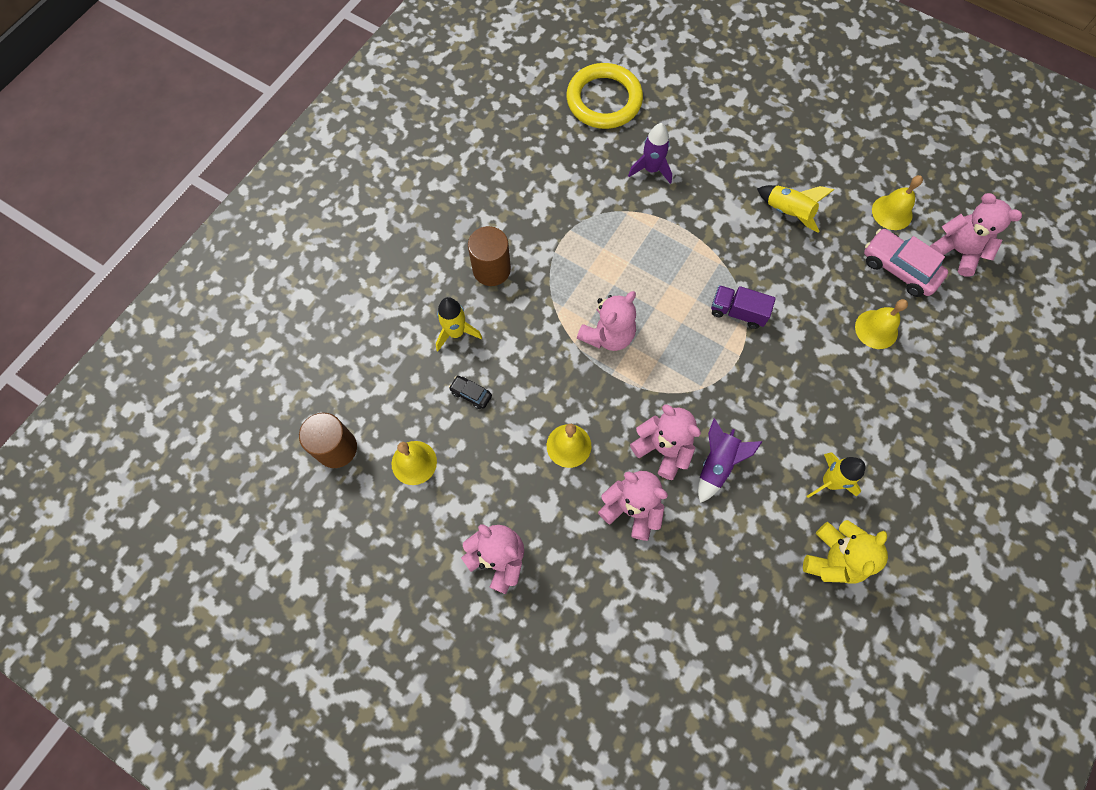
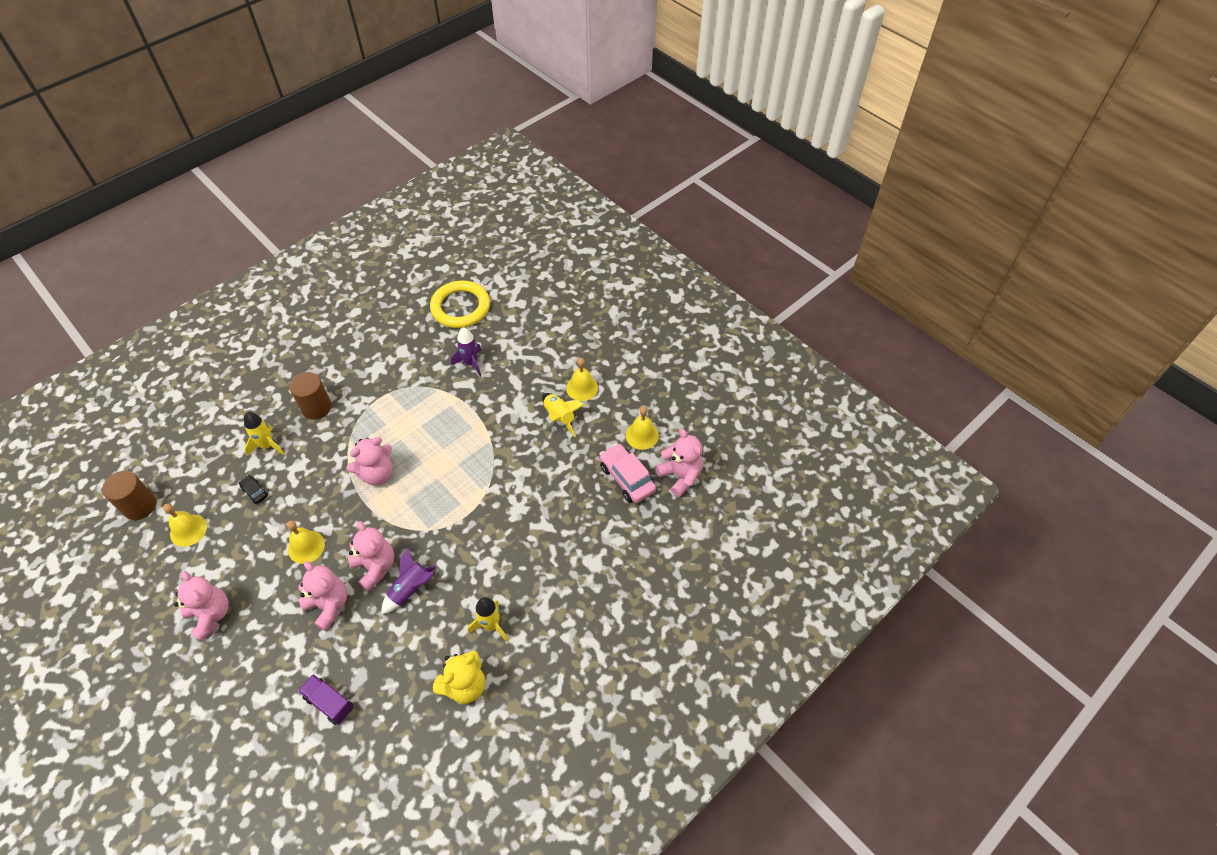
camera: 15 degrees right, 15 degrees down
purple truck [711,285,776,329] -> purple truck moved to [298,674,354,725]
yellow bell [855,299,908,349] -> yellow bell moved to [566,358,598,401]

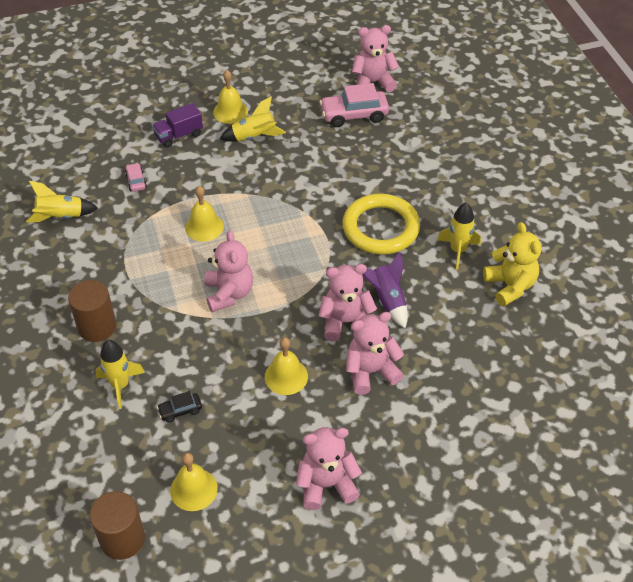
camera: 65 degrees left, 5 degrees down
purple truck [298,674,354,725] -> purple truck moved to [152,103,203,148]
yellow ring [430,280,490,328] -> yellow ring moved to [342,194,420,254]
purple rocket [451,327,482,377] -> pink car [125,163,147,192]
yellow bell [625,406,659,450] -> yellow bell moved to [185,186,224,242]
none -> yellow rocket [26,181,98,223]

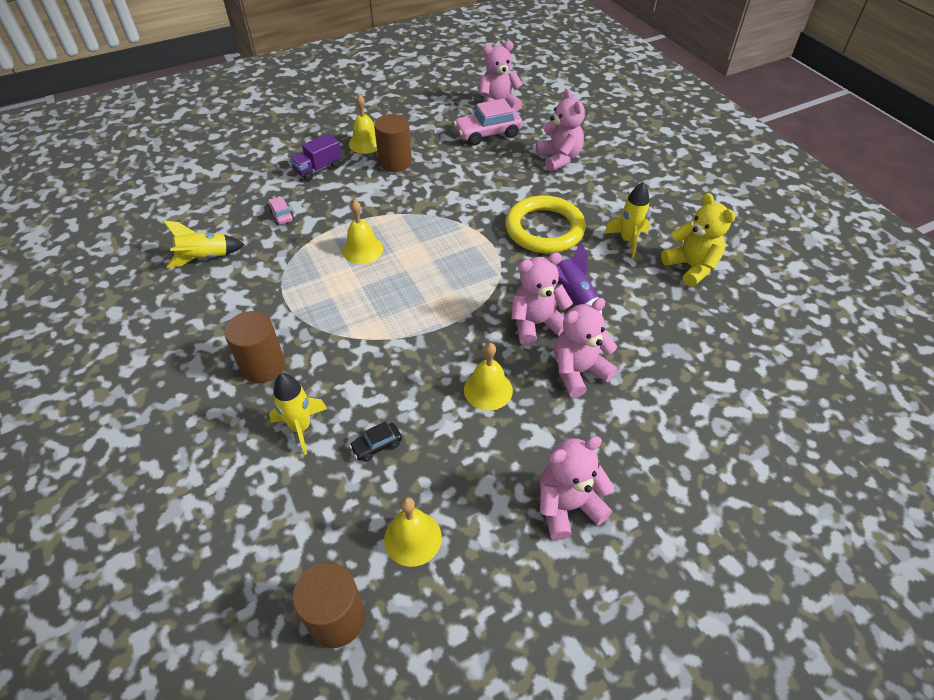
camera: 10 degrees left, 0 degrees up
pink teddy bear [204,230,253,312] -> pink teddy bear moved to [536,89,585,171]
yellow rocket [220,96,286,142] -> brown cylinder [374,114,412,172]

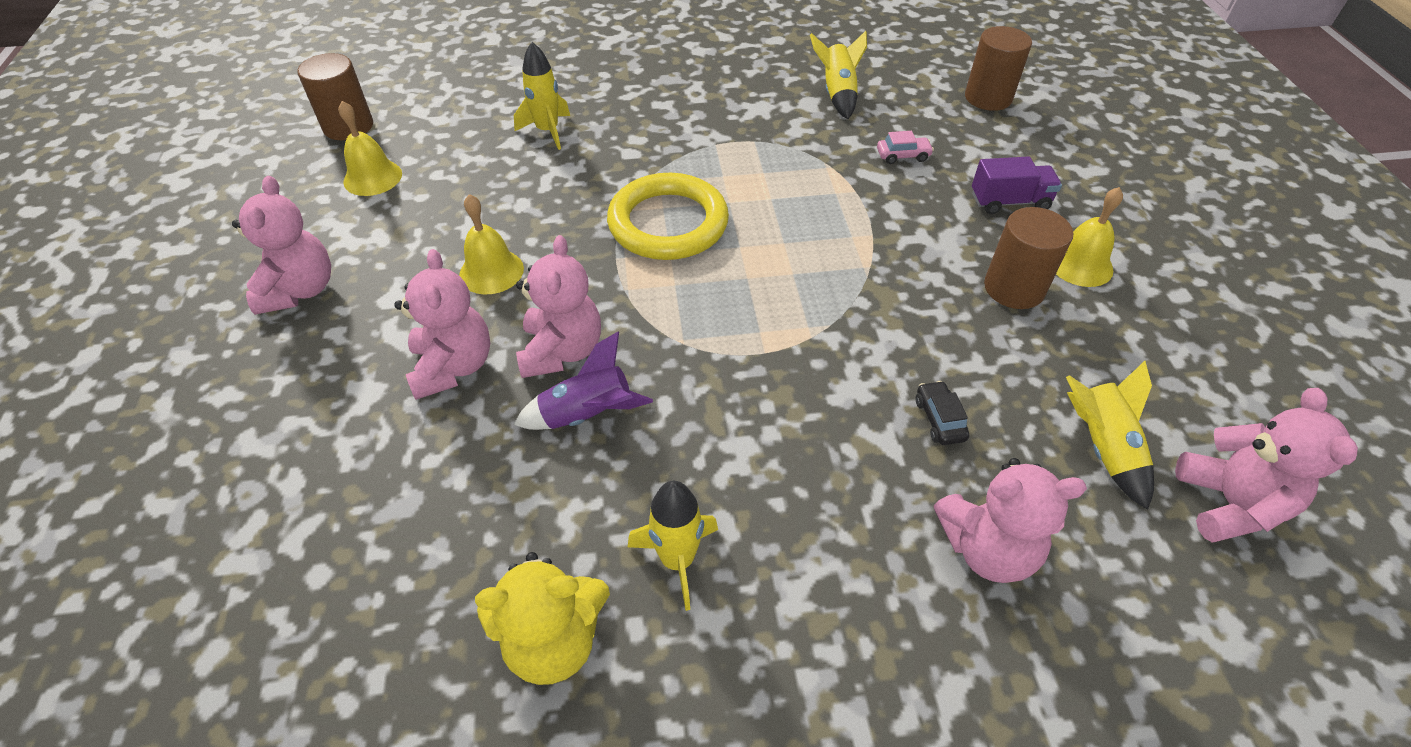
camera: 110 degrees right, 0 degrees up
brown cylinder [224,311,285,383] -> brown cylinder moved to [965,26,1032,111]
purple truck [290,133,342,181] -> purple truck turned 105 degrees clockwise [972,156,1062,214]
yellow bell [342,200,383,264] -> none
black car [349,421,402,462] -> black car moved to [916,381,969,445]
pink car [454,99,523,146] -> yellow rocket [1066,361,1154,510]
yellow ring [505,195,586,253] -> yellow ring moved to [607,173,729,260]

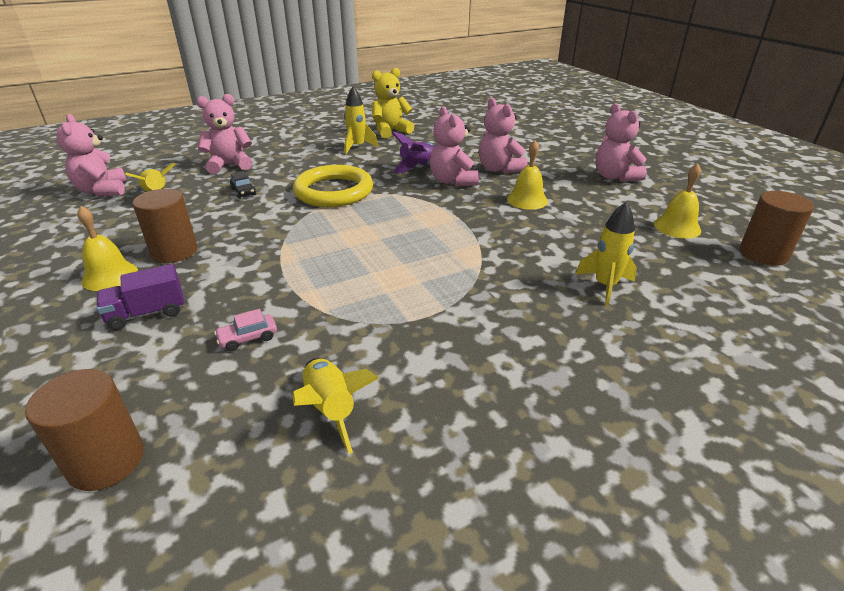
camera: 160 degrees right, 15 degrees down
yellow ring [607,173,729,260] -> yellow ring moved to [293,165,373,207]

